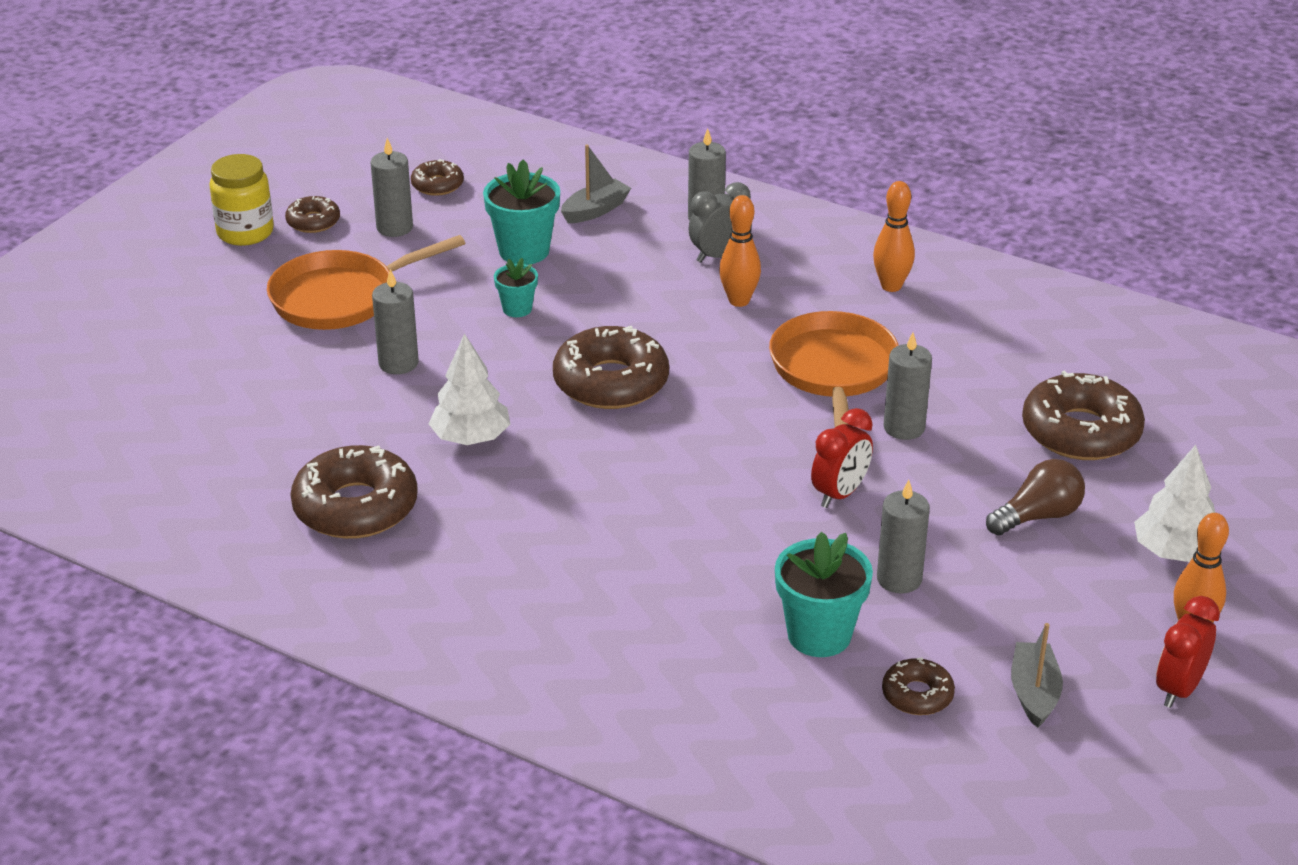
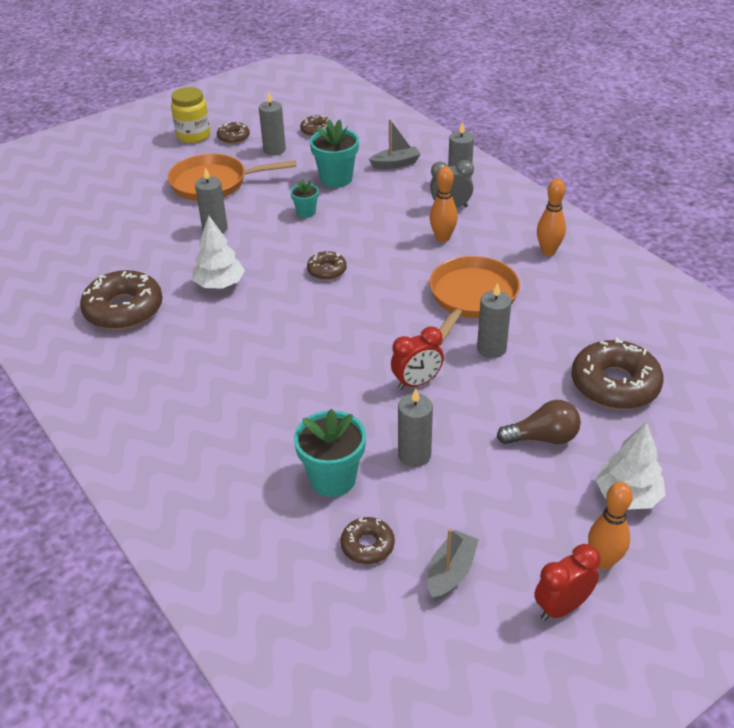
camera: 25 degrees right, 5 degrees up
brown donut [553,326,669,409] -> brown donut [307,251,347,280], size x0.52

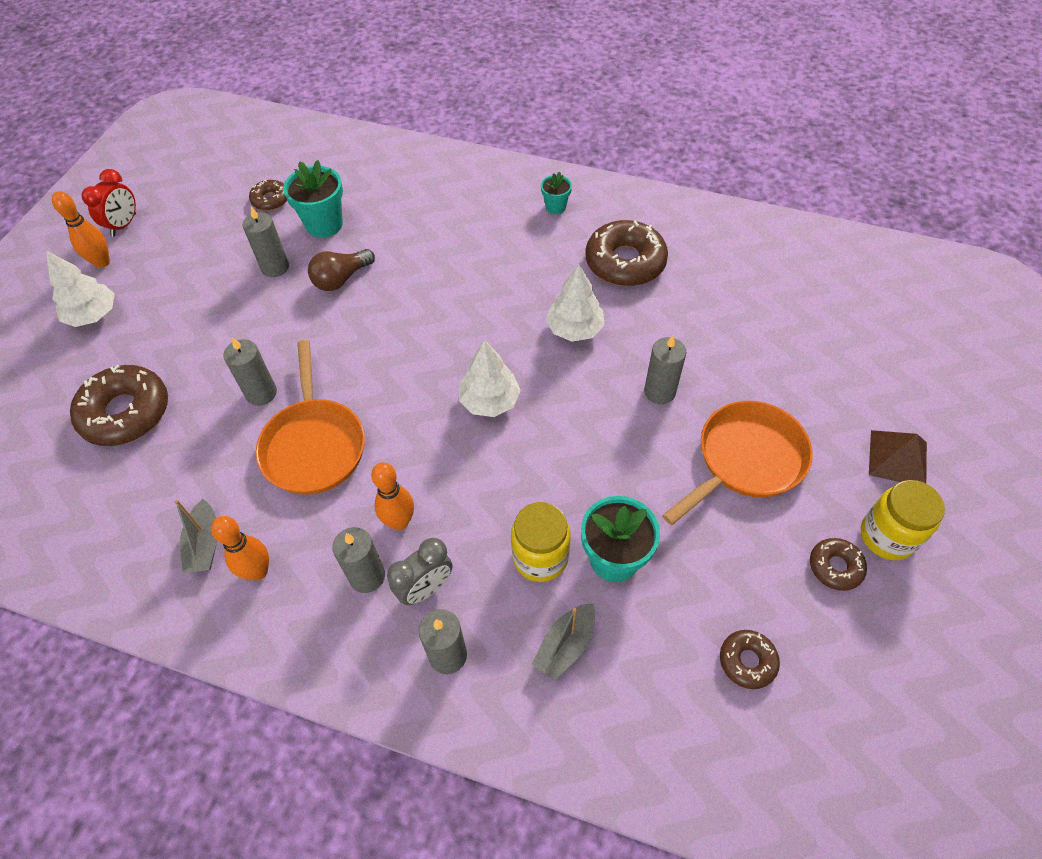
camera: 145 degrees right, 15 degrees up
grey candle [259,92,286,156] -> grey candle moved to [332,527,385,593]
turquoise flower pot [290,179,319,218] -> turquoise flower pot moved to [541,171,572,214]
brown donut [307,251,347,280] -> white tree [459,340,521,417]
red clock [391,327,444,390] -> none
grey boat [428,529,479,602] -> grey boat moved to [174,499,217,573]
brown light bulb [497,400,581,444] -> brown light bulb moved to [308,249,375,291]
none -> yellow jar [511,502,570,582]
none -> brown pyramid [869,430,927,483]

